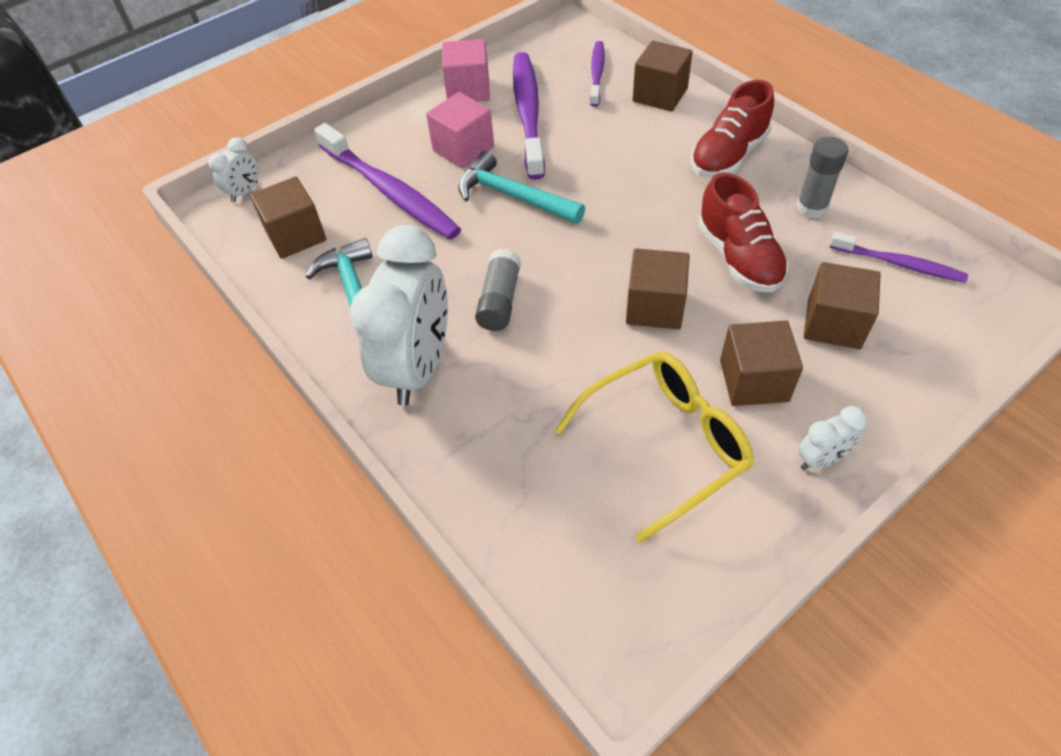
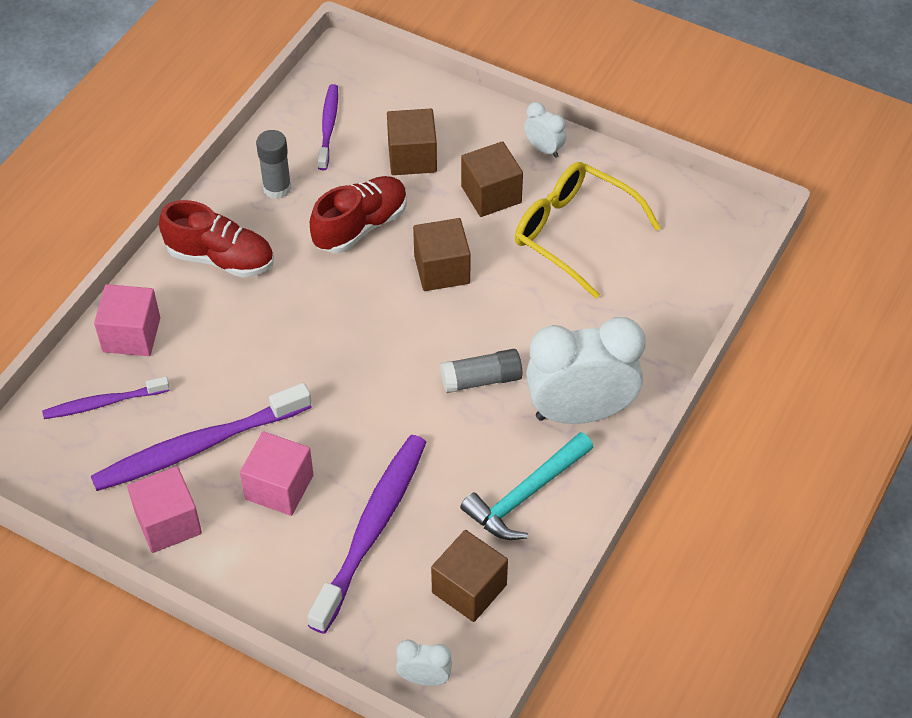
camera: 115 degrees left, 0 degrees up
turquoise hammer [458,151,585,224] -> none
brown cube [633,41,693,112] -> pink cube [94,284,160,356]

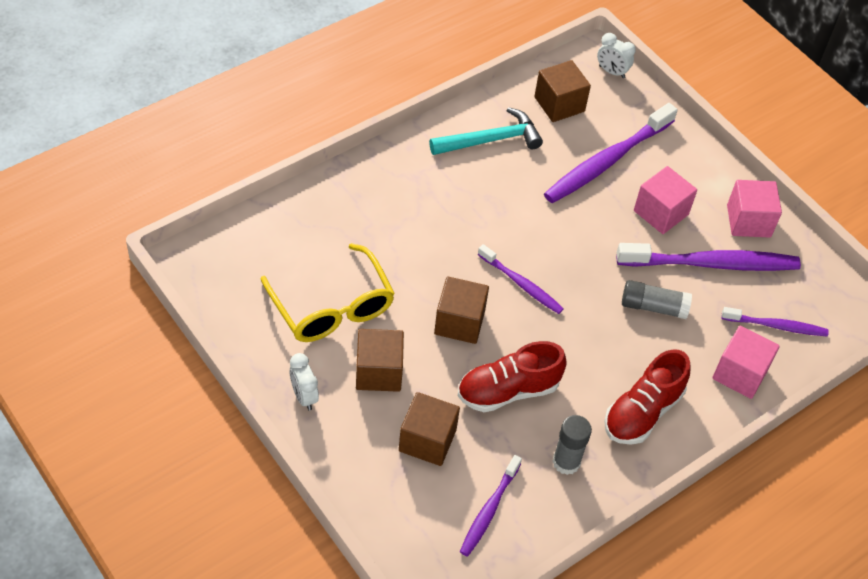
camera: 160 degrees left, 0 degrees up
red shoe [159,200,274,278] -> red shoe turned 90 degrees counterclockwise [604,349,691,445]
grey glue stick [440,349,522,393] -> grey glue stick moved to [622,280,692,319]
white clock [526,317,646,424] -> none
none -> purple toothbrush [478,244,564,314]

